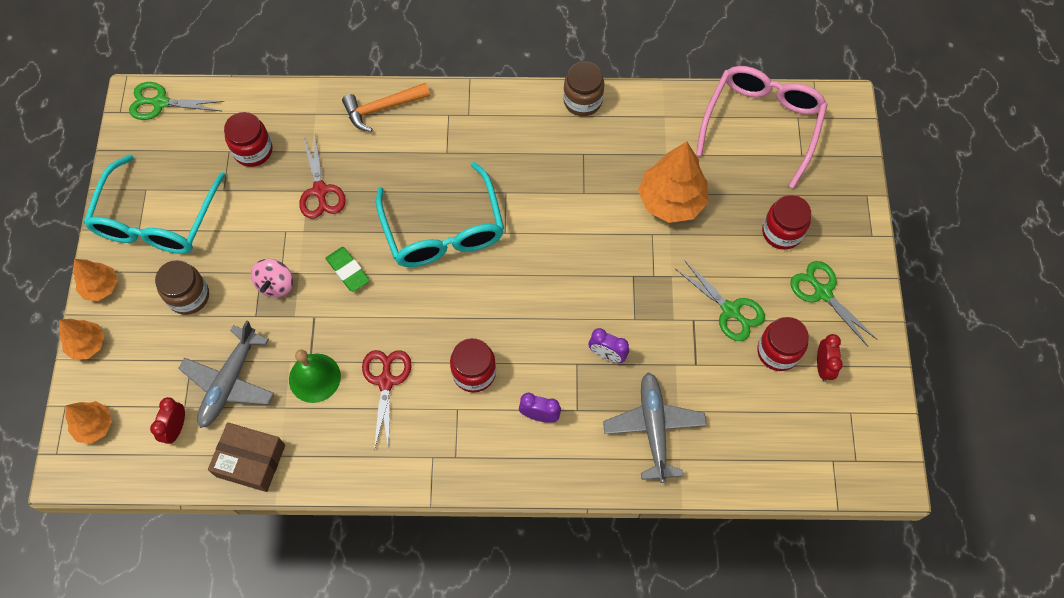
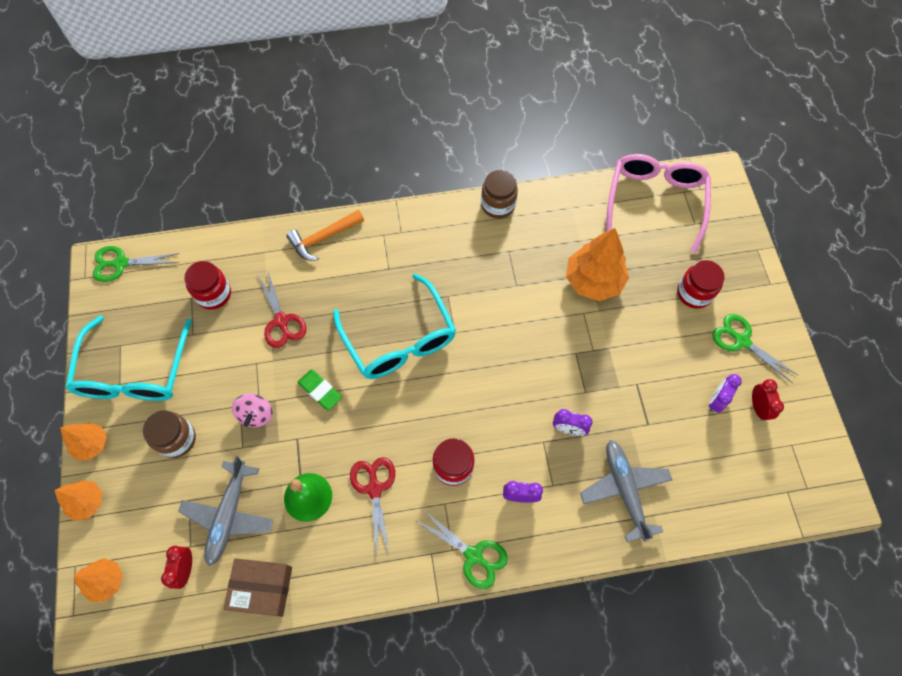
camera: 10 degrees left, 0 degrees up
green scissors [676,260,765,341] -> green scissors moved to [415,511,508,589]
red jar [757,317,809,371] -> purple clock [709,374,742,413]

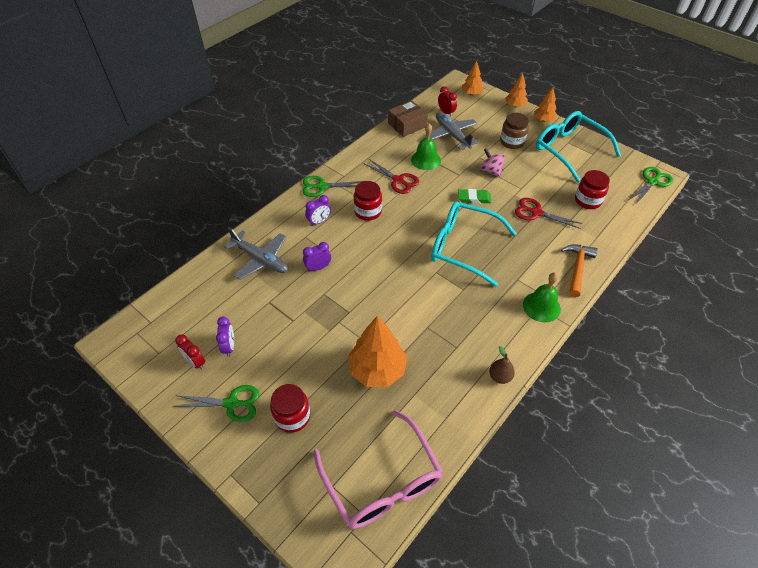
camera: 140 degrees right, 15 degrees down
brown jar [481,170,518,219] -> brown pear [489,346,515,384]
none -> green bell [523,273,561,323]

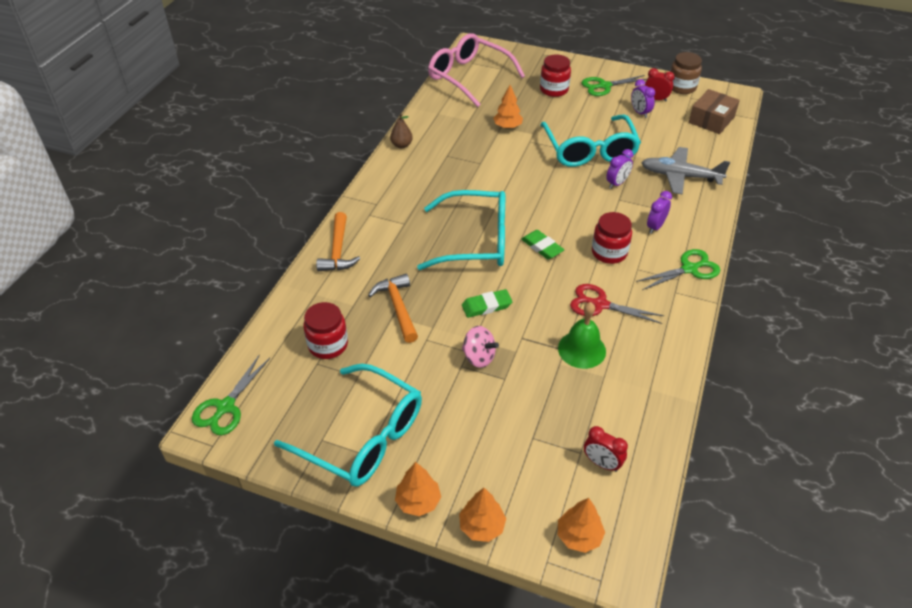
camera: 160 degrees right, 5 degrees down
orange tree [348,316,407,387] -> orange tree [493,85,523,129], size x0.57
brown box [388,100,428,137] -> brown box moved to [689,89,740,134]
grey plane [430,112,479,150] -> none
brown jar [500,113,529,149] -> brown jar moved to [670,52,702,94]
red scissors [515,198,583,229] -> orange hammer [368,274,418,343]
green bell [523,273,561,323] -> none
none -> green eraser [521,230,564,259]
none -> turquoise glasses [540,114,641,167]

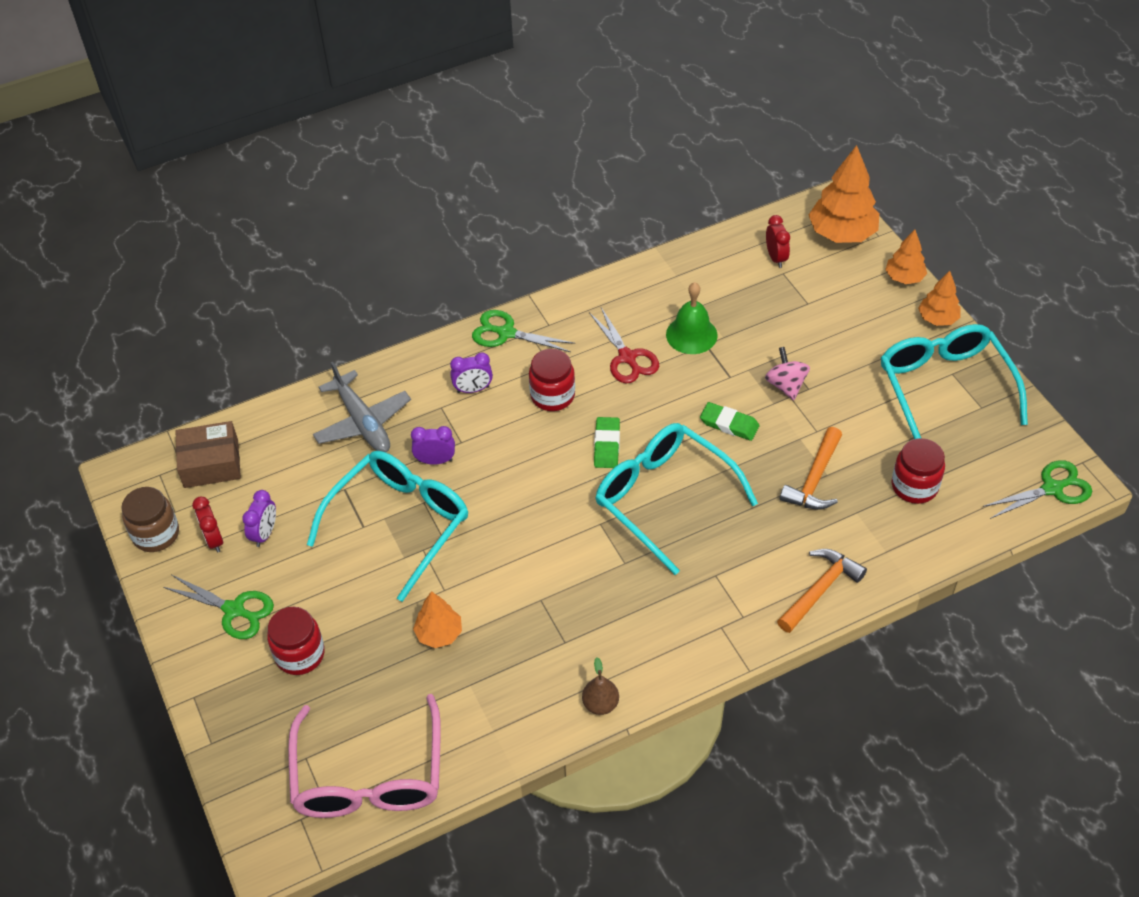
camera: 135 degrees left, 5 degrees up
orange tree [558,498,605,553] -> orange tree [809,145,879,243], size x1.76

